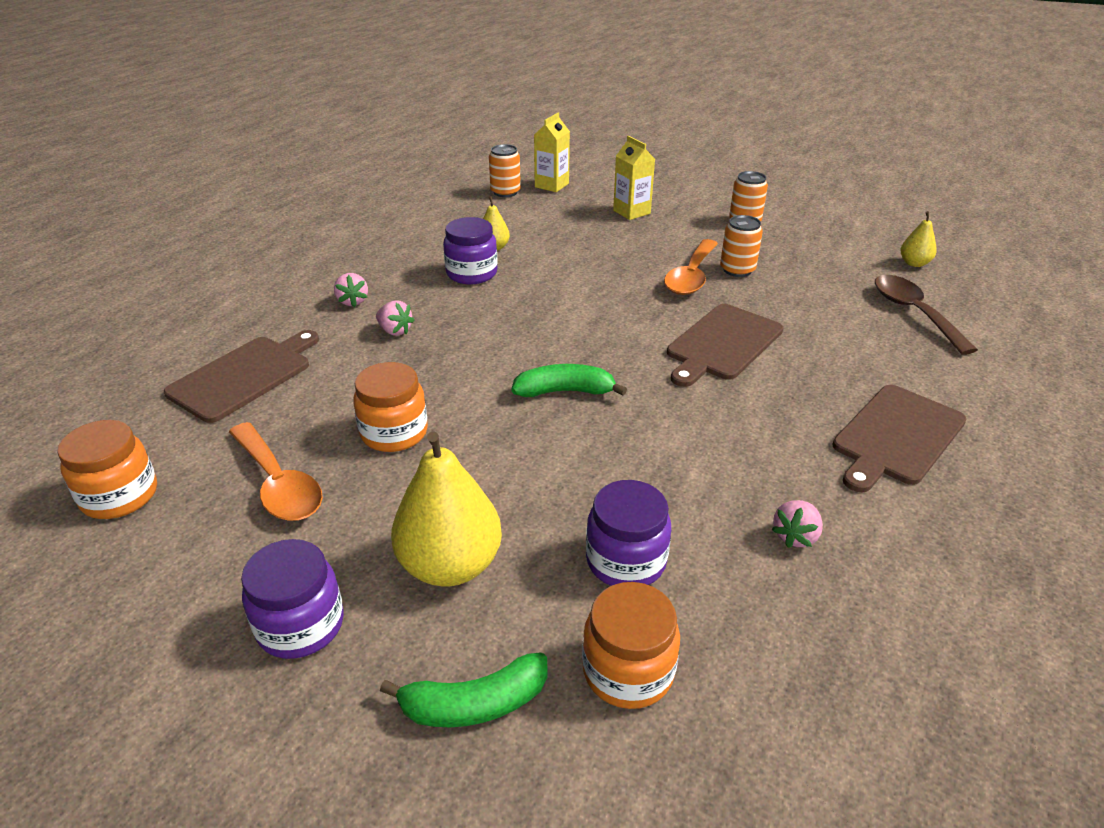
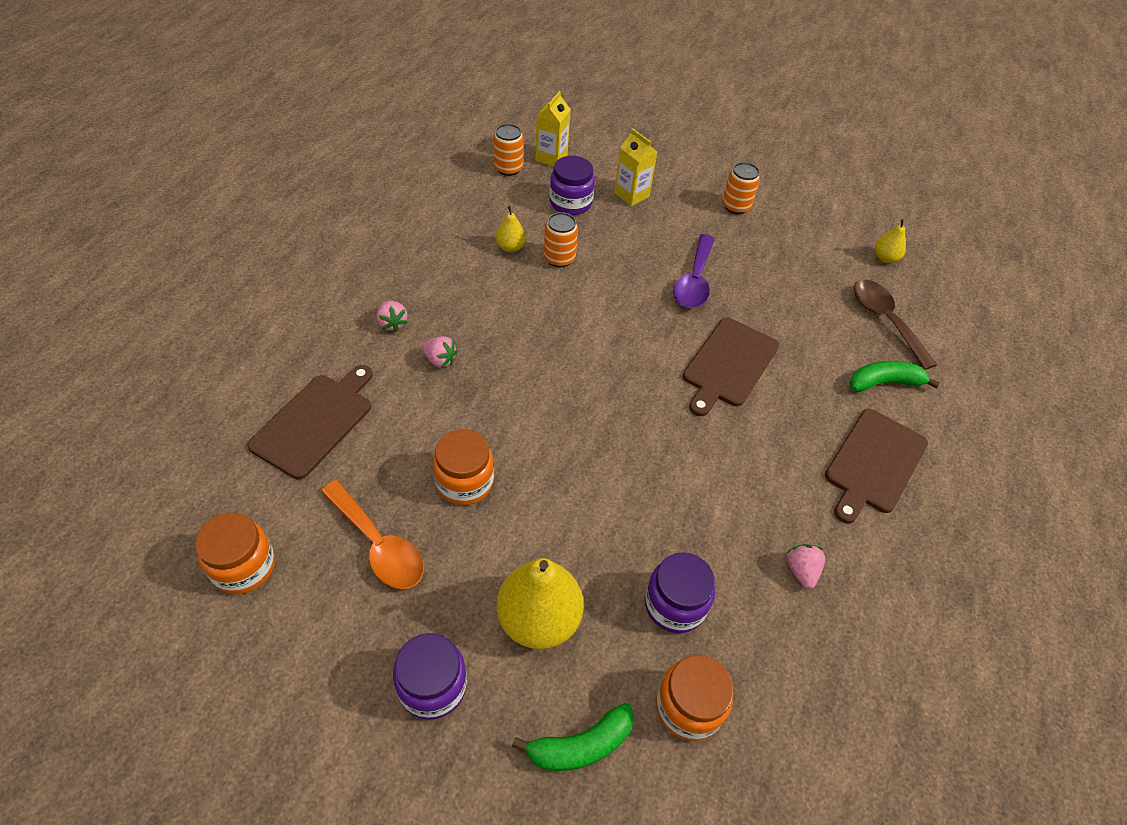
camera: 10 degrees left, 15 degrees up
purple jar [443,217,498,284] -> purple jar moved to [549,156,595,215]
green banana [511,364,627,397] -> green banana moved to [849,361,940,392]
orange spoon [664,239,718,295] -> purple spoon [673,234,715,308]
orange can [720,215,763,277] -> orange can moved to [544,212,578,267]
pink strawberry [771,500,823,548] -> pink strawberry turned 150 degrees clockwise [786,544,825,589]

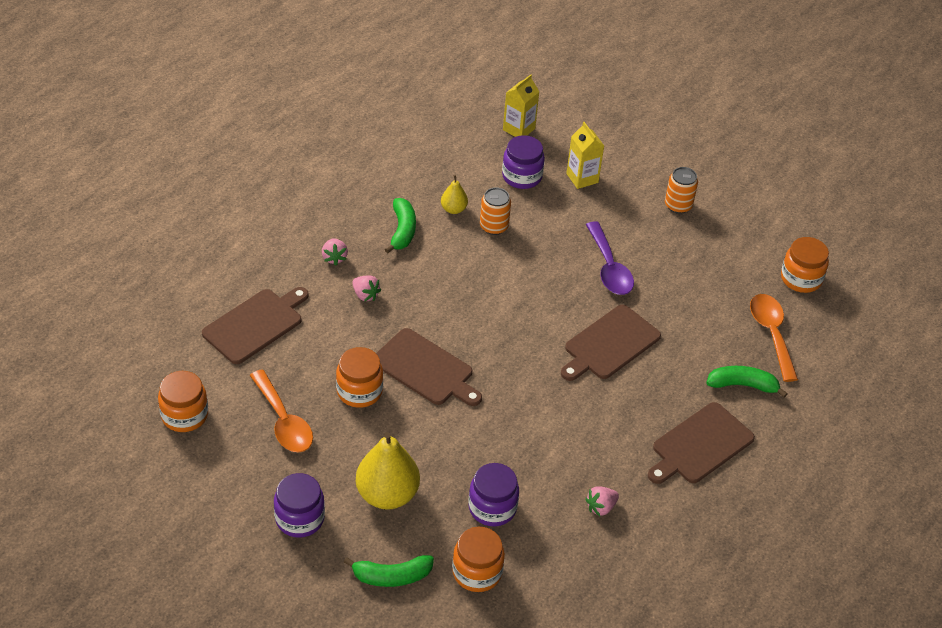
camera: 15 degrees right, 5 degrees down
orange can [493,124,524,176] -> none
purple spoon [673,234,715,308] -> purple spoon turned 45 degrees counterclockwise [586,221,634,295]
pink strawberry [786,544,825,589] -> pink strawberry turned 135 degrees counterclockwise [585,486,619,516]
brown spoon [854,279,937,370] -> orange spoon [750,294,798,382]
yellow pear [875,219,906,263] -> orange jar [781,237,829,293]
none -> brown cutting board [376,328,482,406]
none -> green banana [385,198,416,253]

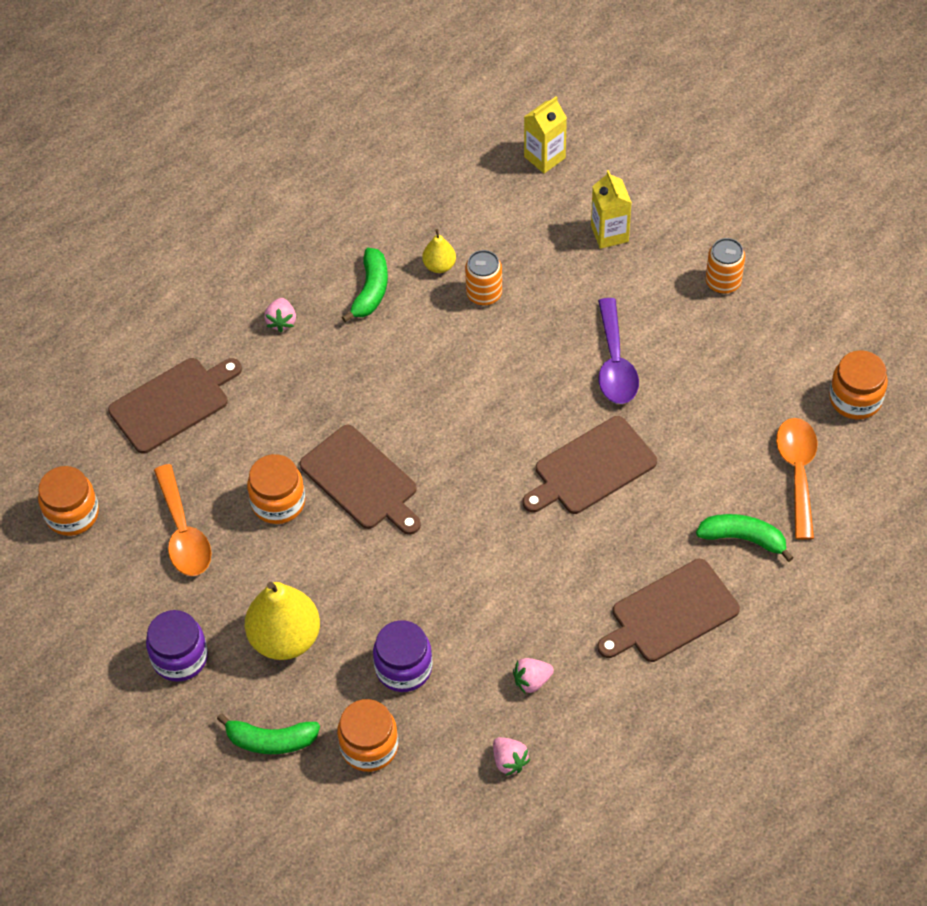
camera: 15 degrees right, 10 degrees up
pink strawberry [352,275,381,301] -> pink strawberry moved to [493,737,530,776]
purple jar [502,135,545,189] -> none

